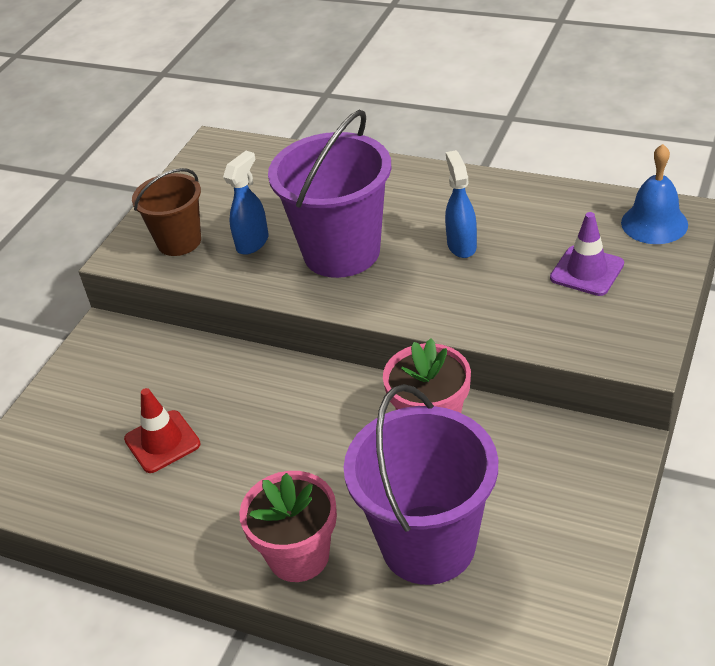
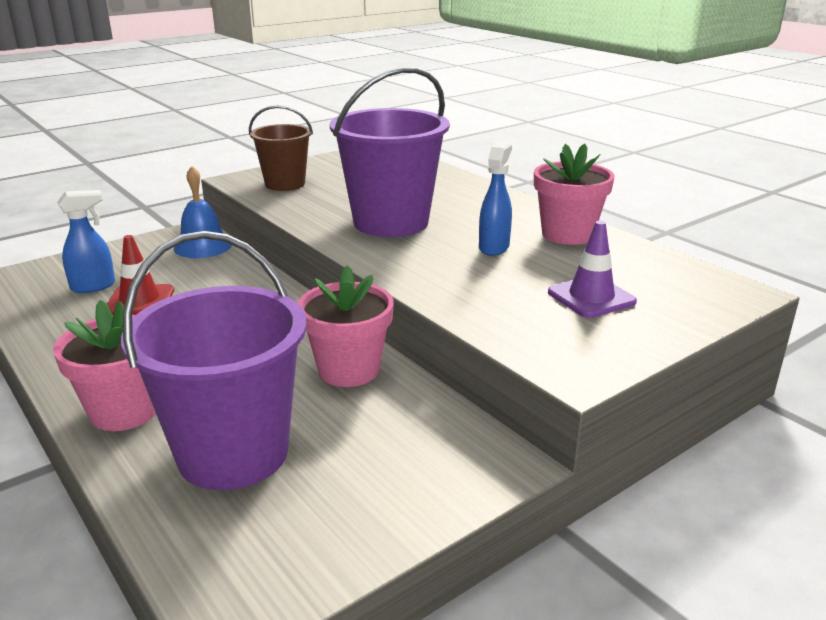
camera: 25 degrees right, 15 degrees down
blue spray bottle [223,151,269,255] -> blue spray bottle moved to [57,190,115,293]
blue bell [621,144,688,244] -> blue bell moved to [174,166,232,258]
none -> pink flower pot [534,144,615,245]

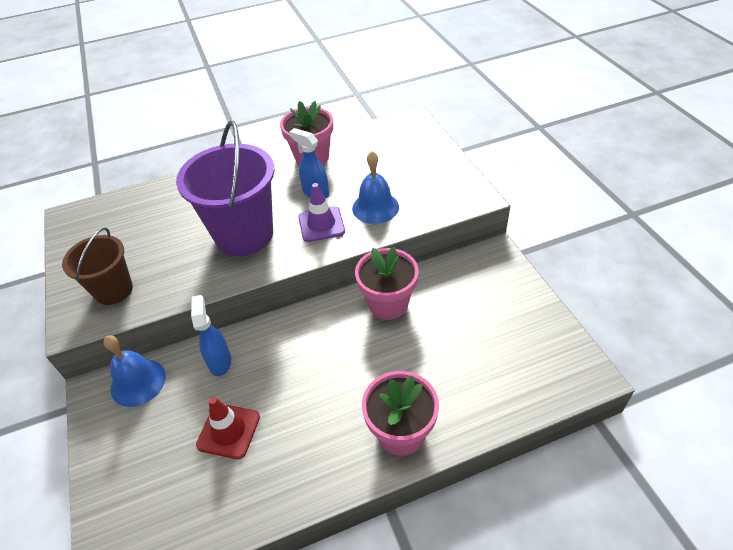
camera: 70 degrees left, 20 degrees up
blue spray bottle [57,190,115,293] -> blue spray bottle moved to [191,295,231,376]
purple bucket [121,231,307,490] -> none
purple traffic cone [548,221,637,318] -> purple traffic cone moved to [298,183,345,242]
none -> blue bell [352,151,399,224]

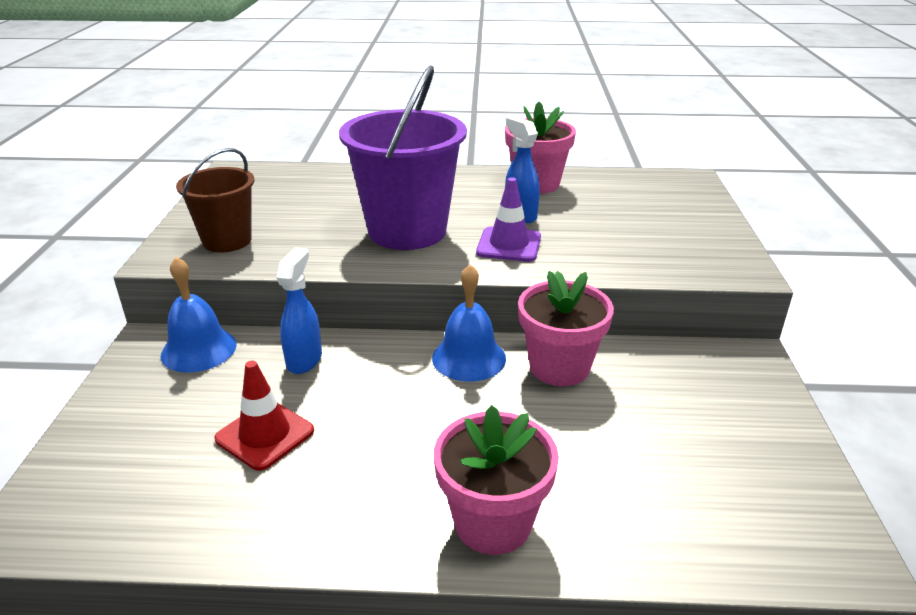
camera: 20 degrees right, 15 degrees down
blue bell [352,151,399,224] -> blue bell moved to [432,264,506,382]

